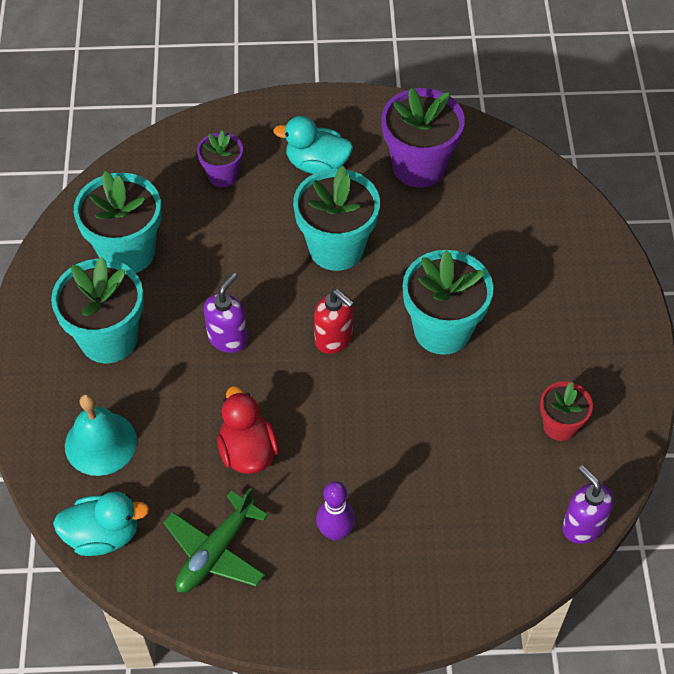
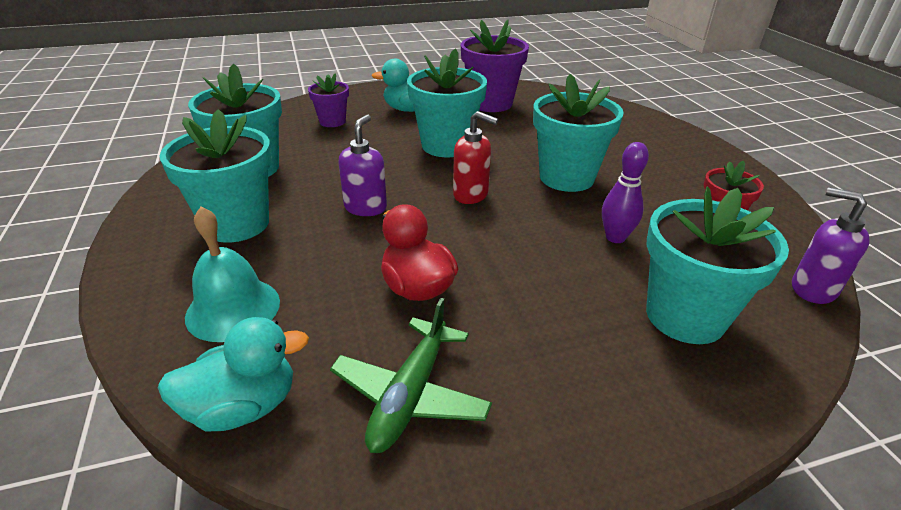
camera: 15 degrees left, 20 degrees down
purple bowling pin [316,481,355,541] -> purple bowling pin moved to [602,142,649,243]
none -> turquoise flower pot [646,187,789,344]

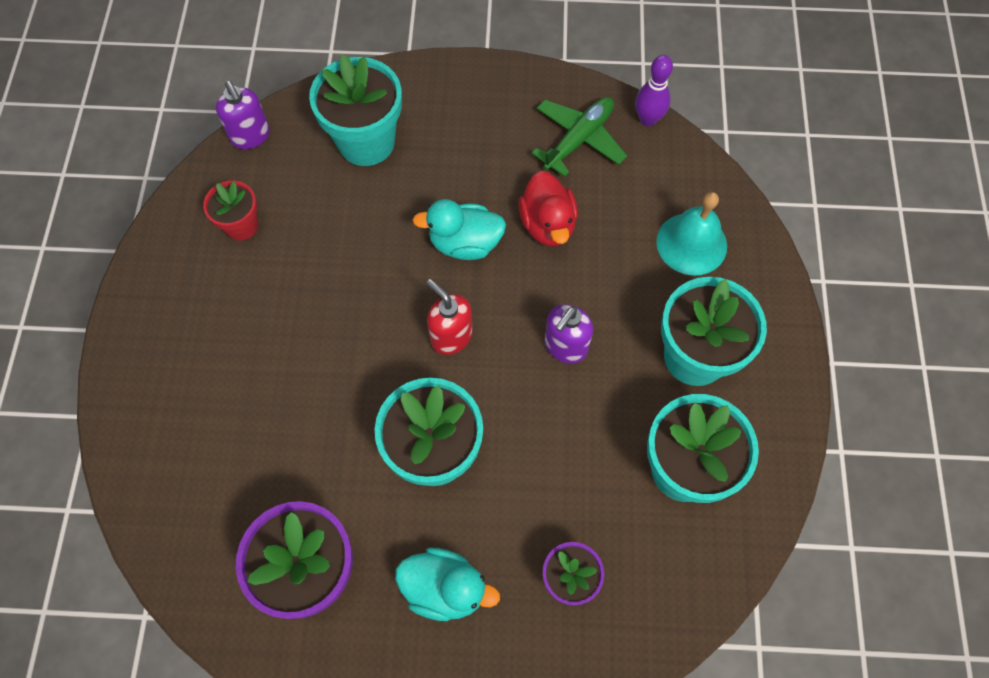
camera: 160 degrees left, 30 degrees up
turquoise duck [158,317,309,431] -> turquoise duck moved to [412,199,506,260]
turquoise flower pot [533,74,624,192] -> none
purple bowling pin [602,142,649,243] -> purple bowling pin moved to [635,55,673,126]

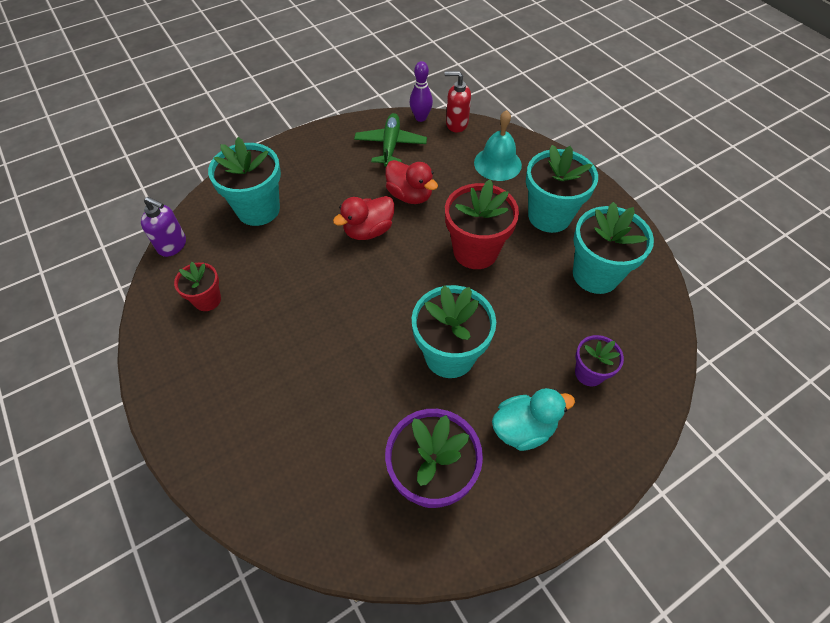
camera: 35 degrees left, 10 degrees down
turquoise duck [412,199,506,260] -> red duck [333,196,395,240]
red soap dispenser [426,279,473,355] -> red soap dispenser moved to [444,71,471,132]
purple soap dispenser [544,304,593,363] -> red flower pot [445,179,519,269]

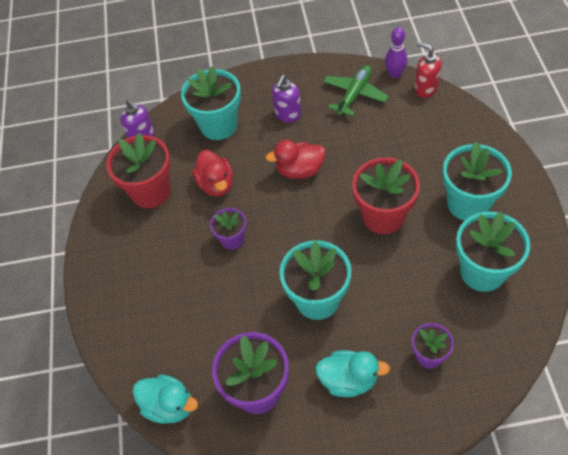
camera: 30 degrees right, 0 degrees up
red flower pot [174,262,221,311] -> red flower pot [106,133,171,208], size x1.78
red duck [385,160,438,204] -> red duck moved to [193,150,233,197]
turquoise bell [474,110,522,181] -> none
none -> turquoise duck [133,374,198,424]
none -> purple flower pot [210,208,247,250]
none -> purple soap dispenser [272,75,301,122]

